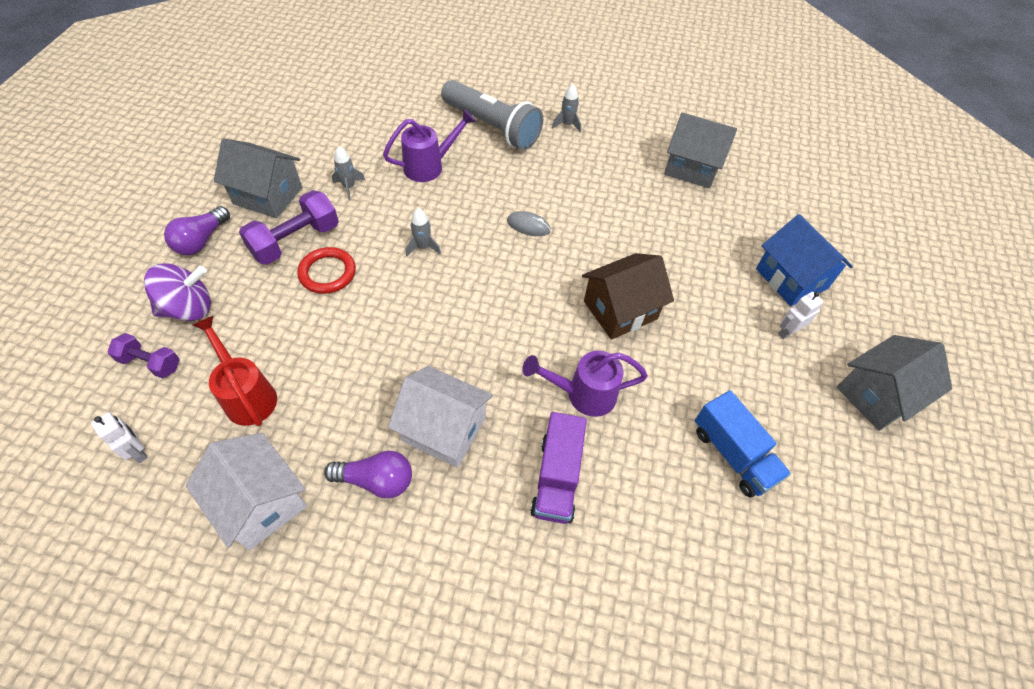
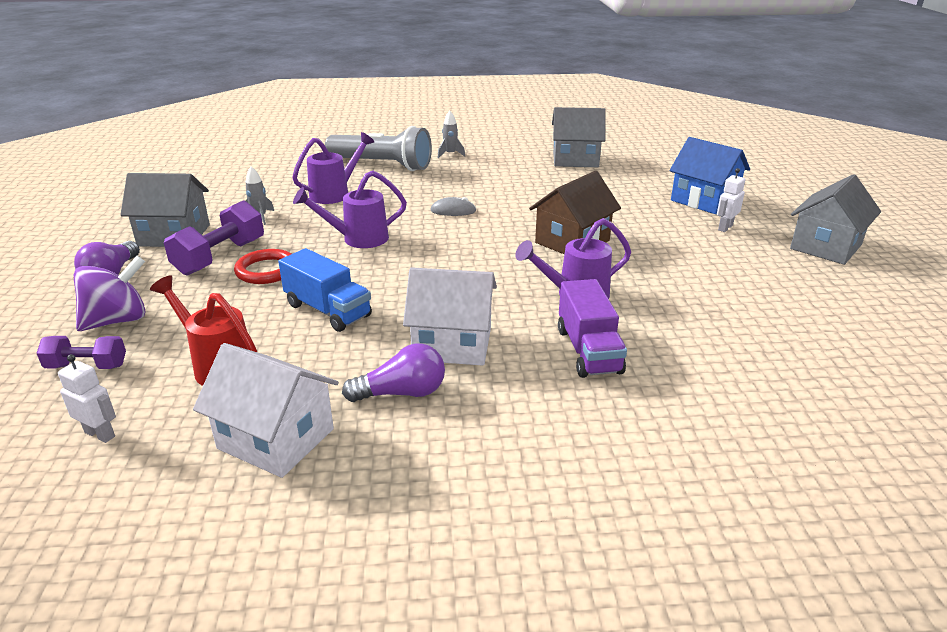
camera: 15 degrees left, 25 degrees down
grey rocket [406,208,441,256] -> purple watering can [293,171,407,248]
blue truck [695,390,791,497] -> blue truck moved to [278,248,372,332]

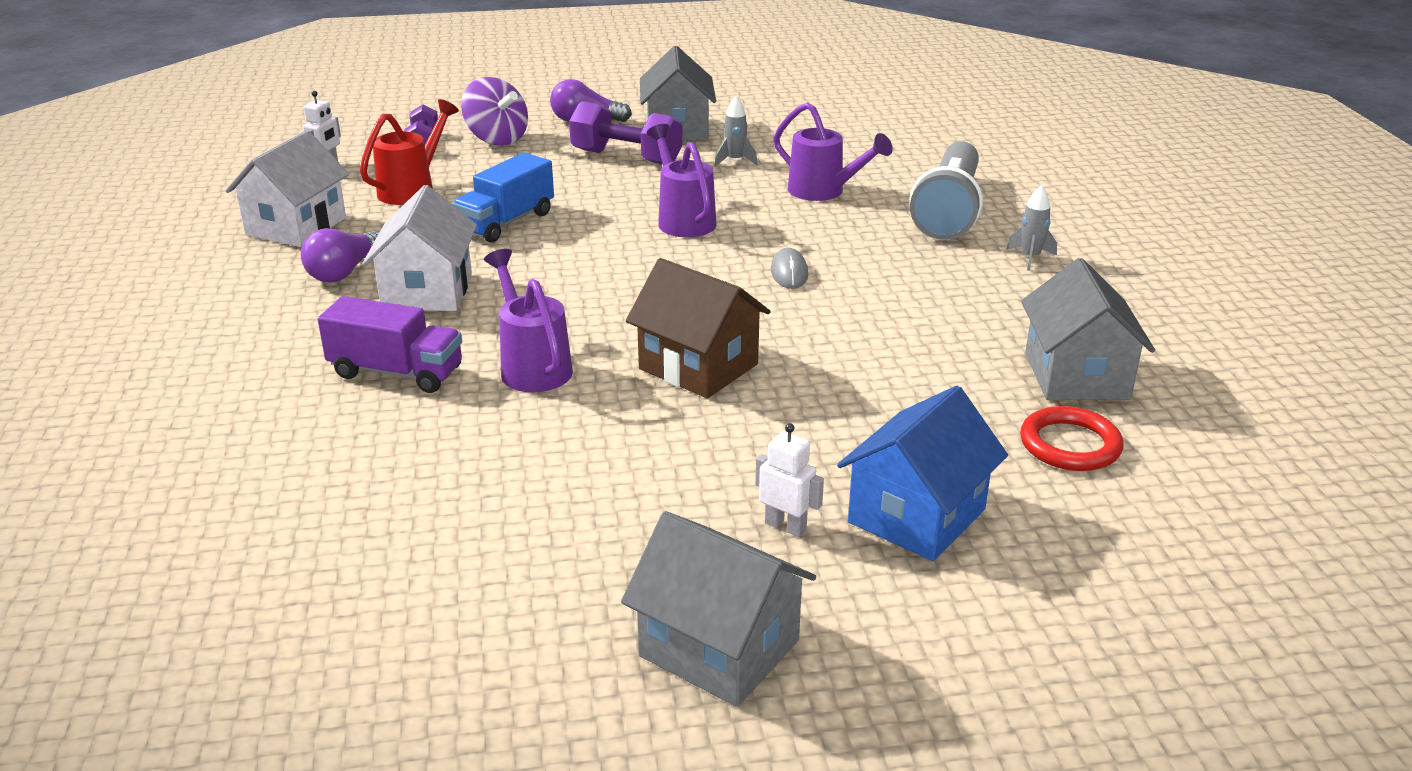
camera: 85 degrees right, 0 degrees up
red ring [234,249,291,284] -> red ring moved to [1020,406,1123,471]
purple light bulb [342,343,445,402] -> purple light bulb turned 45 degrees clockwise [301,228,379,283]
purple truck [558,279,627,378] -> purple truck turned 150 degrees counterclockwise [317,296,462,393]

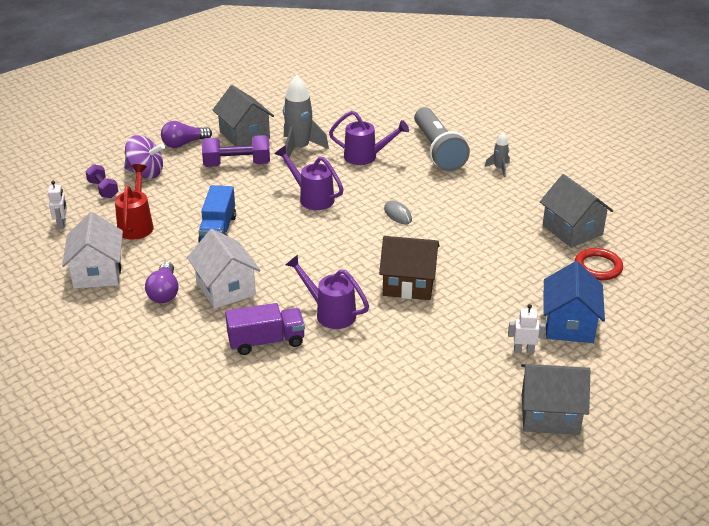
camera: 30 degrees left, 5 degrees up
grey rocket [715,96,758,167] -> grey rocket [283,75,329,163], size x2.00

